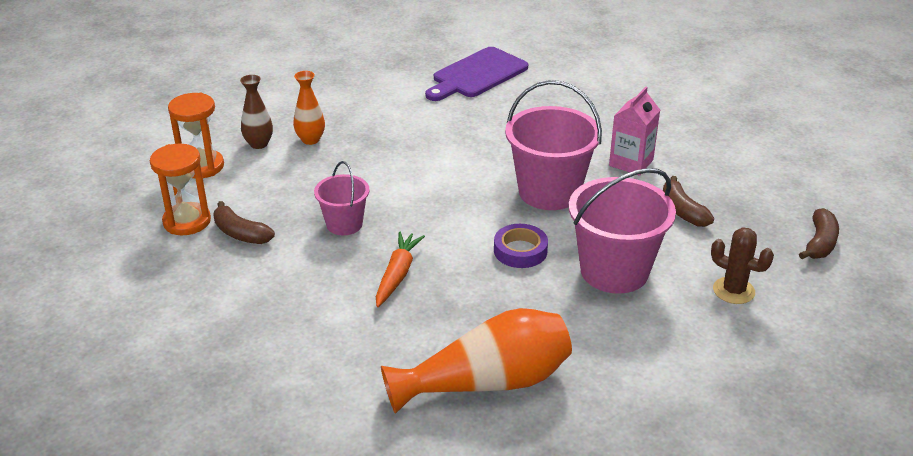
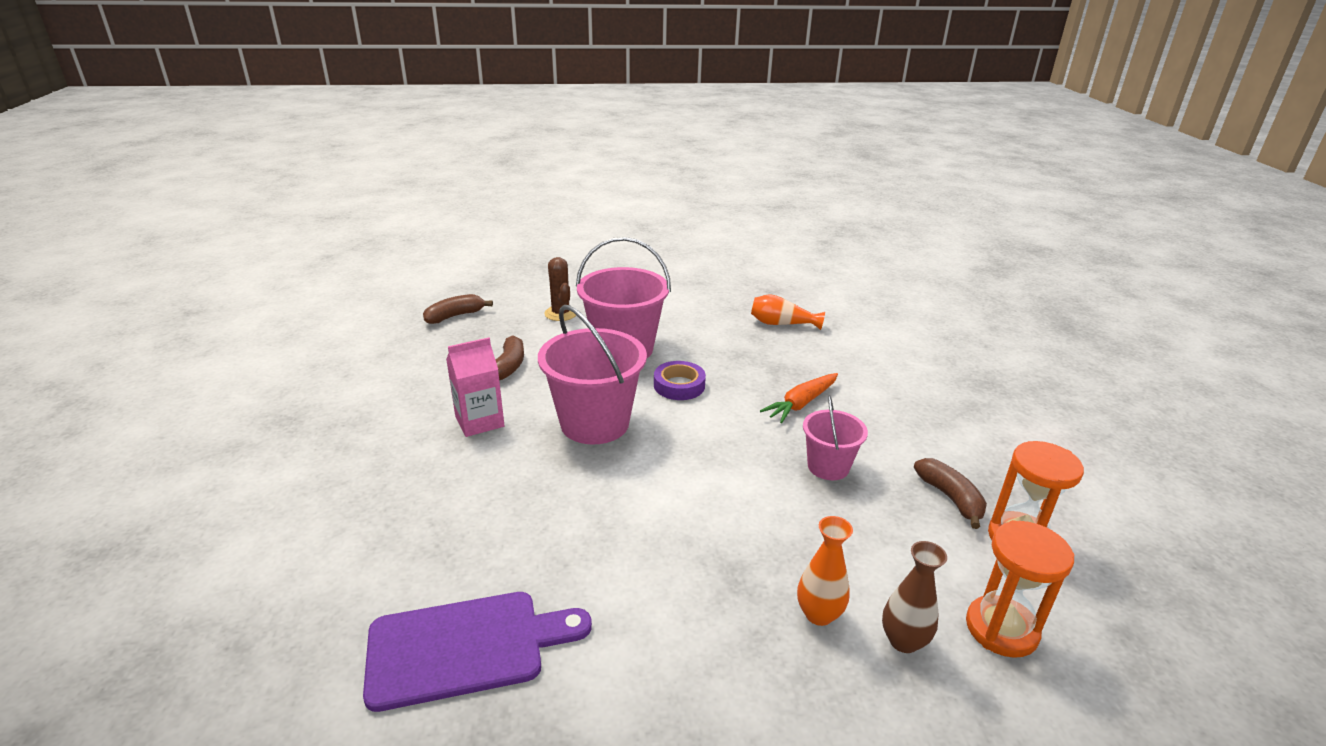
camera: 150 degrees left, 5 degrees down
orange vase [381,308,572,414] -> orange vase [751,294,825,330], size x0.54

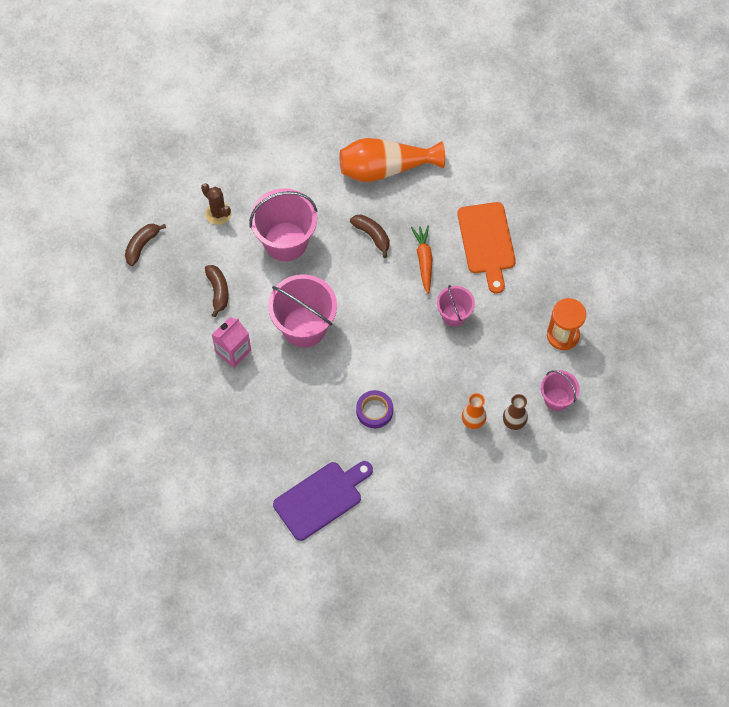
camera: 20 degrees left, 35 degrees up
purple tape [654,361,706,400] -> purple tape moved to [356,390,393,428]
orange vase [751,294,825,330] -> orange vase [340,138,445,182], size x1.86
orange carrot [760,373,838,423] -> orange carrot turned 150 degrees clockwise [411,225,432,294]
brown banana [914,458,987,529] -> brown banana moved to [350,215,390,258]
orange hourglass [966,520,1074,658] -> pink bucket [541,370,580,411]
none -> orange cutting board [457,202,516,294]

